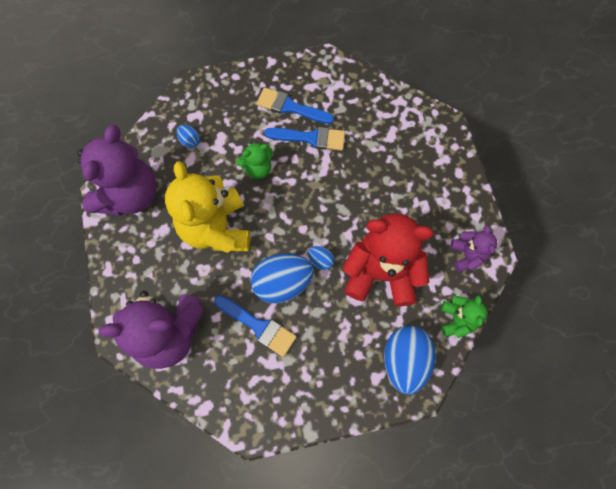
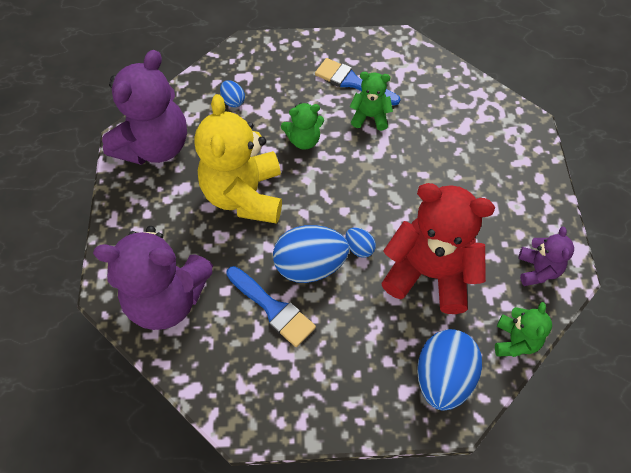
camera: 10 degrees right, 10 degrees down
blue brush [264,127,345,151] -> green teddy bear [350,72,393,131]

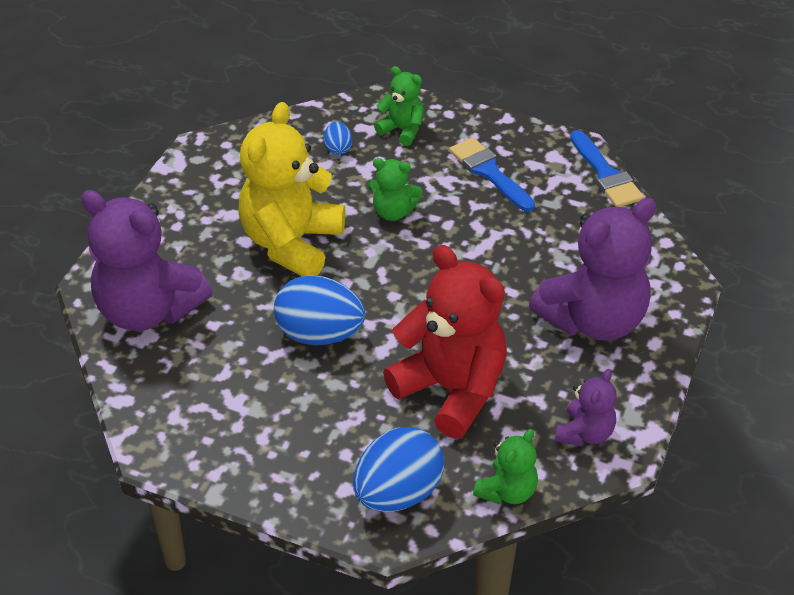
camera: 25 degrees right, 15 degrees down
purple teddy bear [102,50,187,165] -> purple teddy bear moved to [529,198,657,341]
blue brush [226,266,316,347] -> blue brush moved to [570,130,644,207]
blue egg [345,228,376,258] -> none
green teddy bear [350,72,393,131] -> green teddy bear moved to [374,66,424,146]

